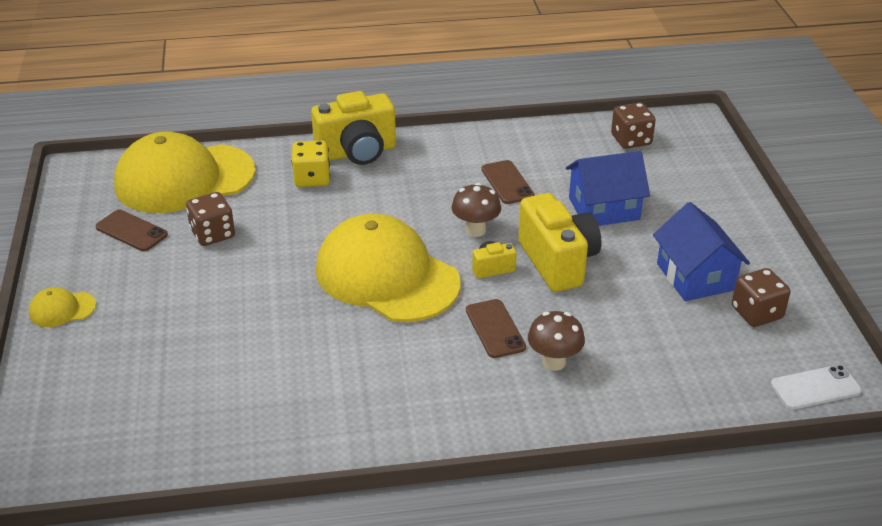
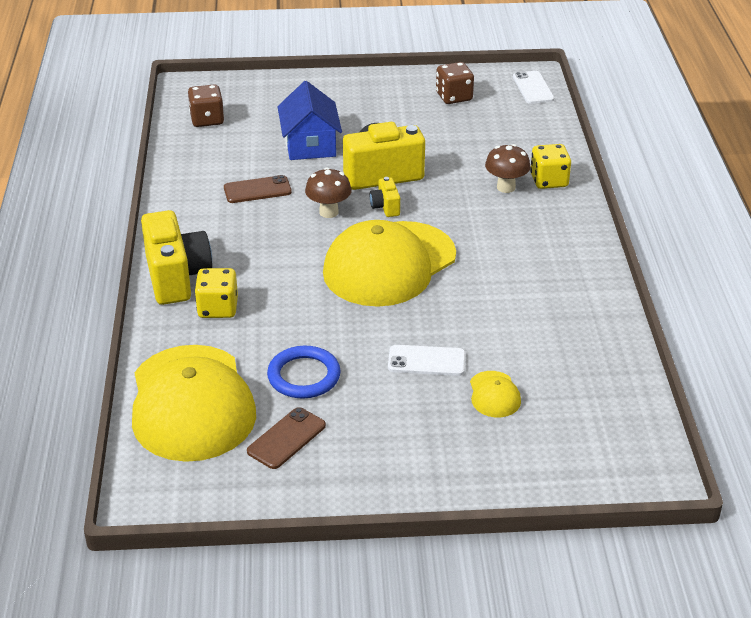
camera: 85 degrees left, 0 degrees up
yellow cap [29,287,96,327] -> yellow cap moved to [470,371,521,417]
brown dice [186,192,235,246] -> blue ring [267,346,341,399]
brown phone [466,299,526,358] -> none
blue house [653,202,750,301] -> none
none -> white phone [388,345,465,376]
none -> yellow dice [530,144,571,189]

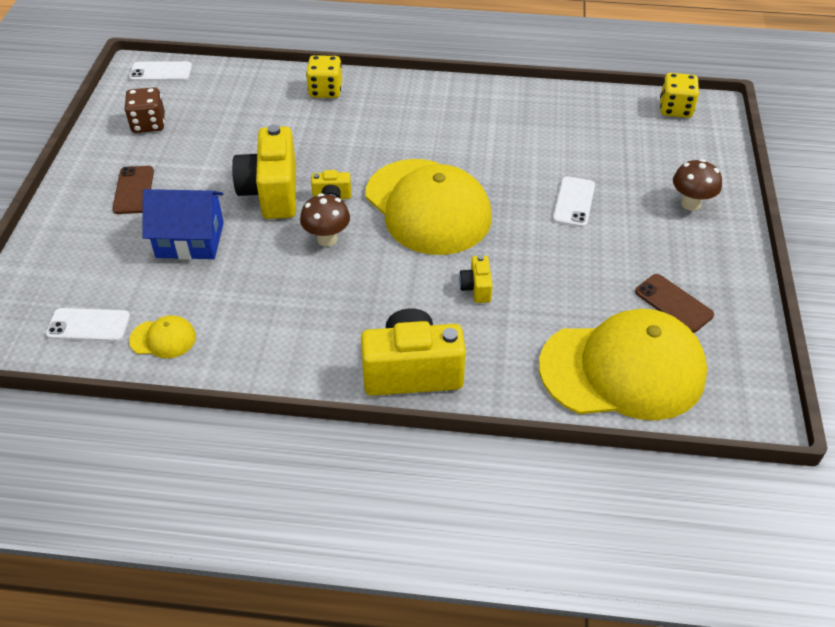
camera: 80 degrees left, 10 degrees up
brown dice [188,84,224,127] -> white phone [46,308,130,342]
yellow dice [195,268,238,318] -> yellow dice moved to [660,73,699,118]
brown phone [224,175,292,203] -> brown phone moved to [112,166,154,214]
blue ring [267,346,341,399] -> none
yellow cap [470,371,521,417] -> yellow cap moved to [129,315,196,358]
brown mushroom [485,144,530,193] -> brown mushroom moved to [673,159,722,211]
none -> yellow camera [459,255,493,303]

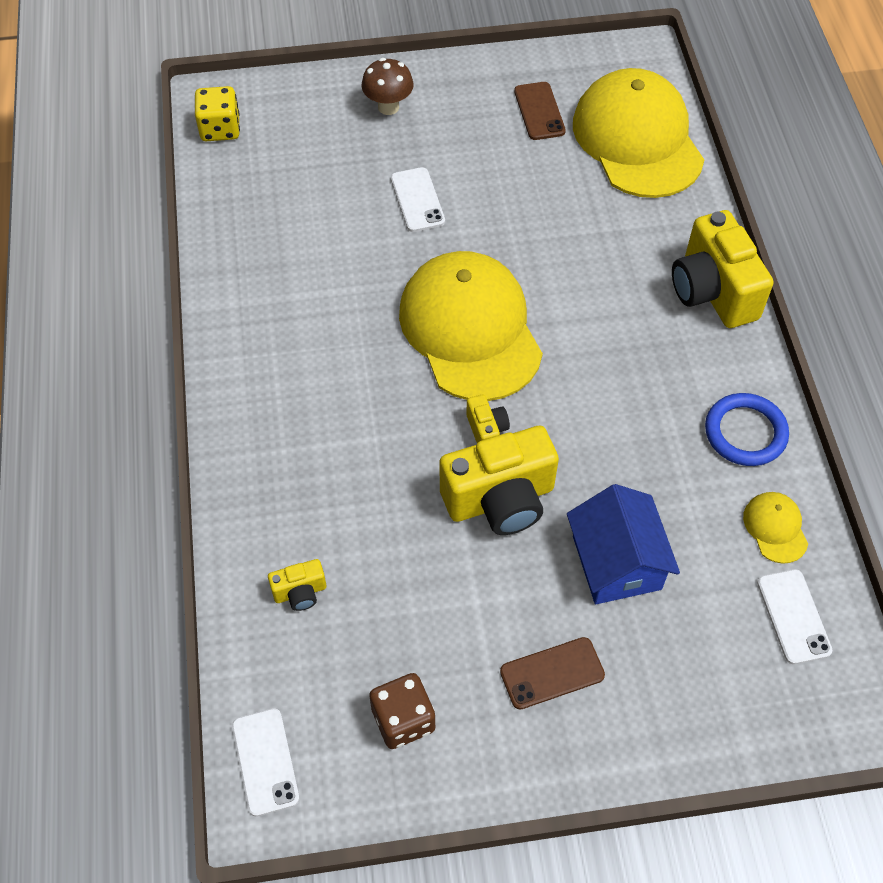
camera: 105 degrees left, 10 degrees up
brown mushroom [300,193,350,246] -> none
yellow dice [306,55,342,98] -> none
yellow cap [366,159,492,255] -> yellow cap turned 60 degrees counterclockwise [399,251,543,401]
yellow camera [459,255,493,303] -> yellow camera moved to [268,559,326,611]
white phone [553,176,595,228] -> white phone turned 75 degrees clockwise [391,167,445,232]
brown phone [635,274,714,333] -> brown phone turned 45 degrees counterclockwise [514,82,566,140]
none -> blue ring [705,393,789,466]

